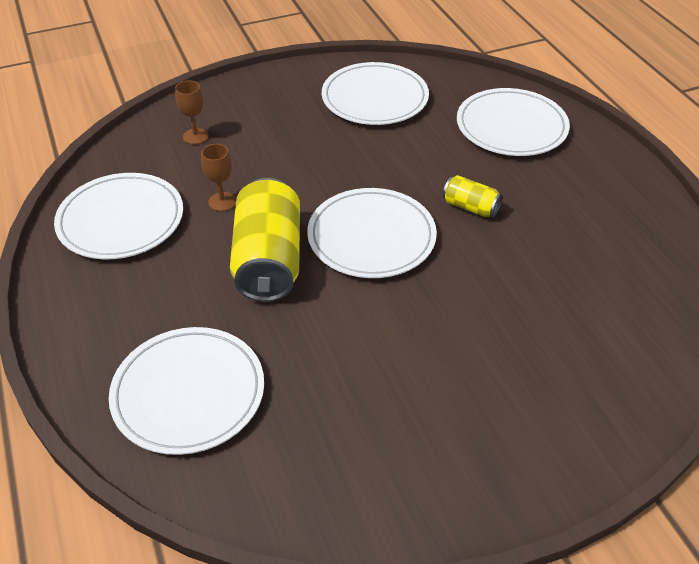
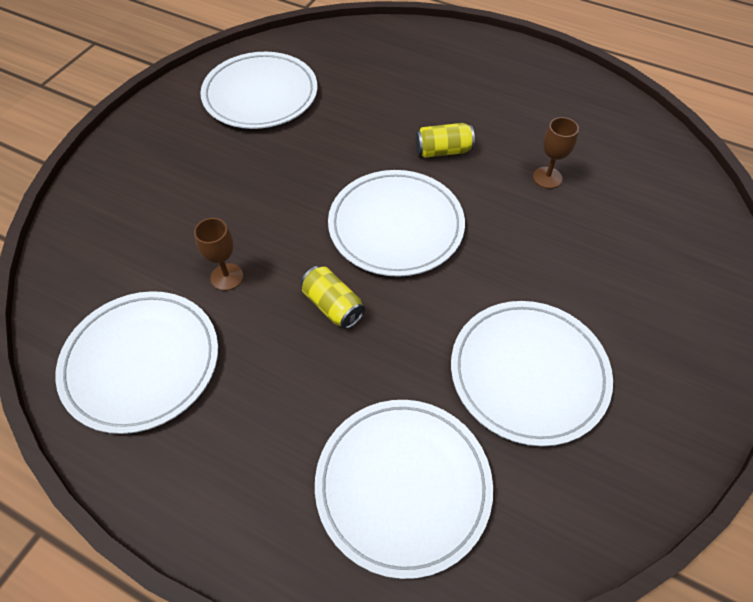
camera: 40 degrees left, 10 degrees up
brown goblet [175,80,209,145] -> brown goblet moved to [533,117,579,189]
yellow can [230,178,300,302] -> yellow can [301,266,365,329], size x0.48
white plate [457,88,570,156] -> white plate moved to [451,301,613,446]

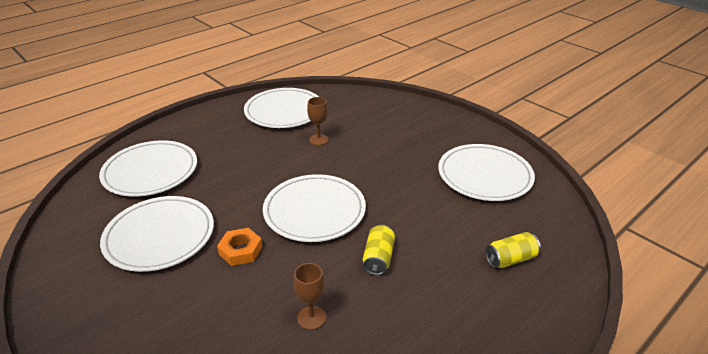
camera: 110 degrees right, 20 degrees down
yellow can [301,266,365,329] -> yellow can moved to [485,232,541,268]
none -> orange nut [217,228,262,266]

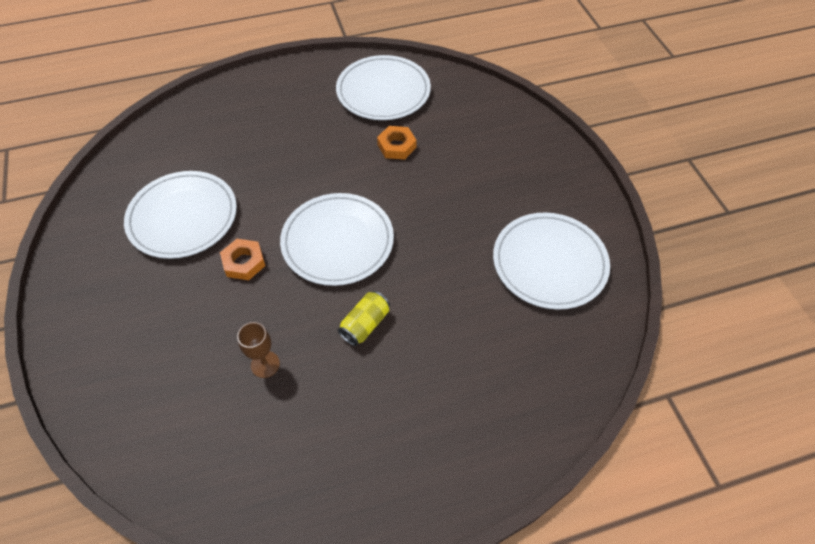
camera: 25 degrees right, 20 degrees up
white plate [99,140,197,197] -> none
brown goblet [307,97,329,145] -> orange nut [377,126,416,160]
yellow can [485,232,541,268] -> none

